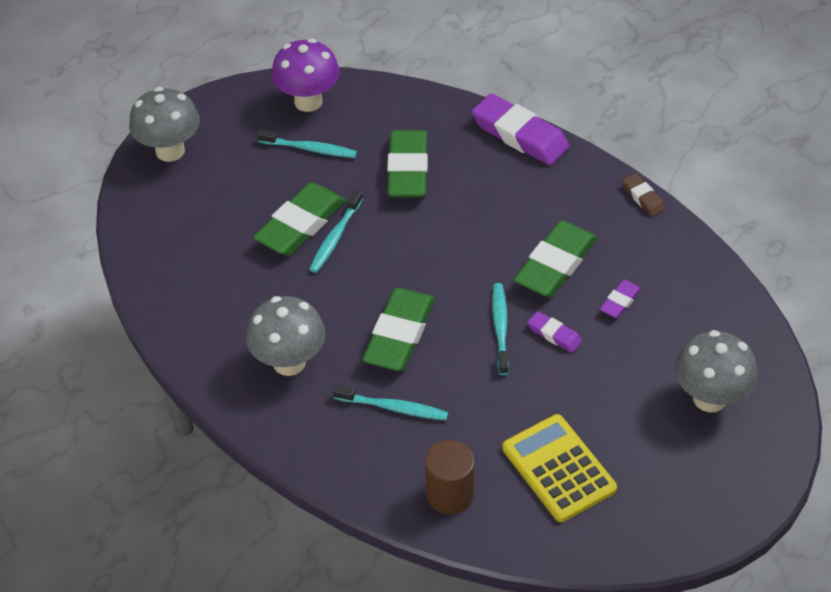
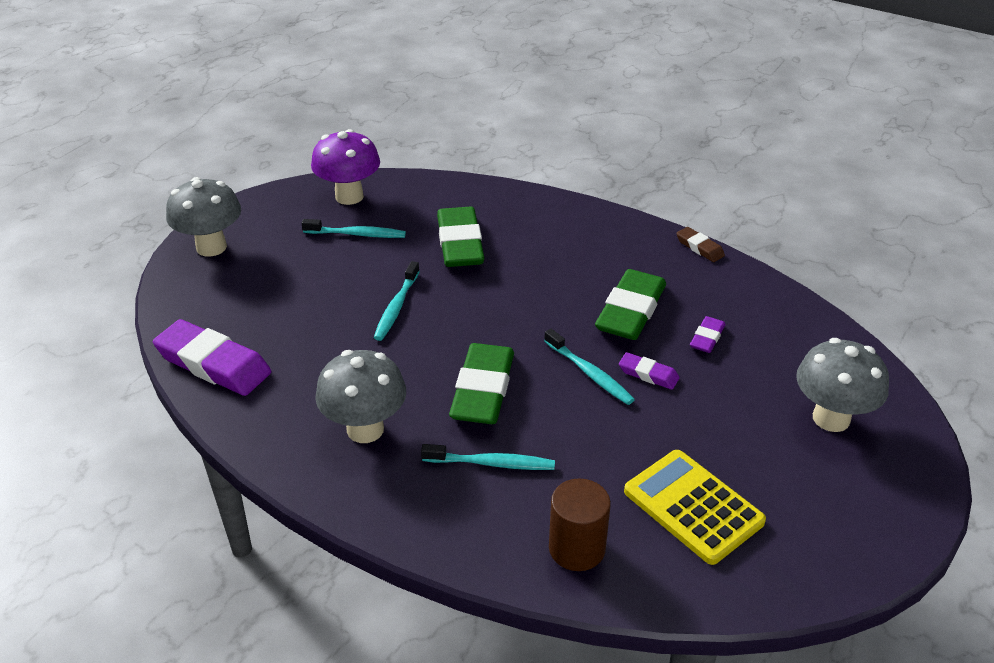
camera: 10 degrees left, 10 degrees down
green eraser [253,183,346,256] -> none
purple eraser [471,93,570,165] -> purple eraser moved to [153,319,271,396]
turquoise toothbrush [492,283,509,375] -> turquoise toothbrush turned 150 degrees clockwise [544,329,635,405]

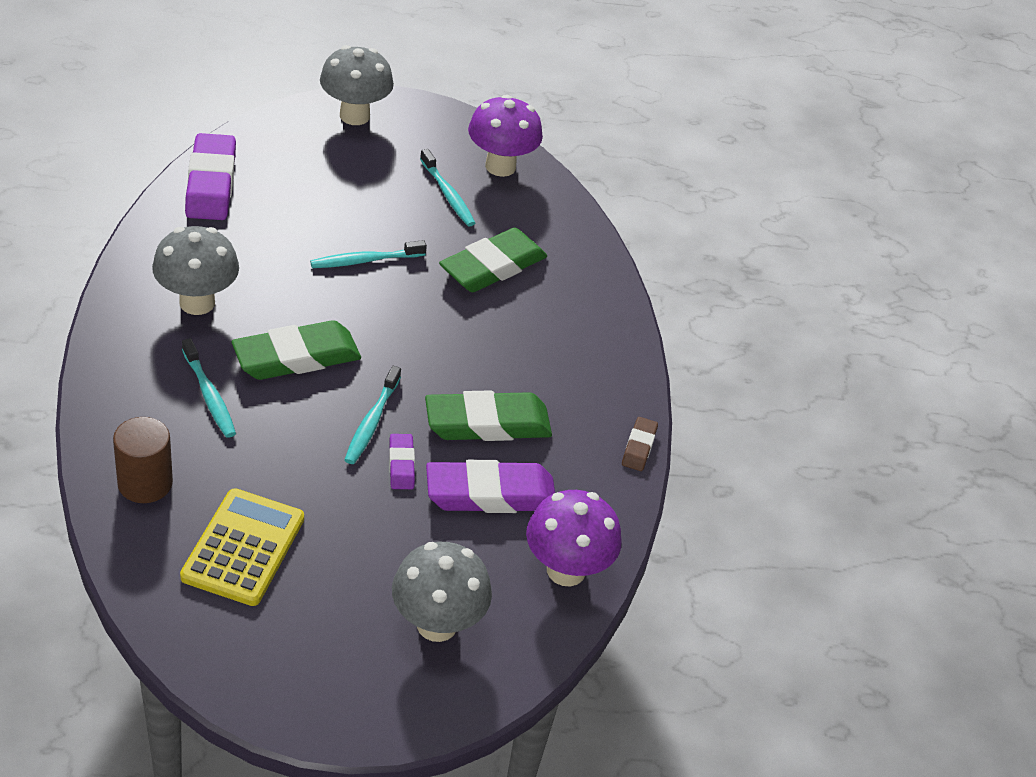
camera: 50 degrees right, 5 degrees up
purple eraser [690,316,726,353] -> purple eraser [426,460,555,513], size x2.03
none -> purple mushroom [526,490,622,587]

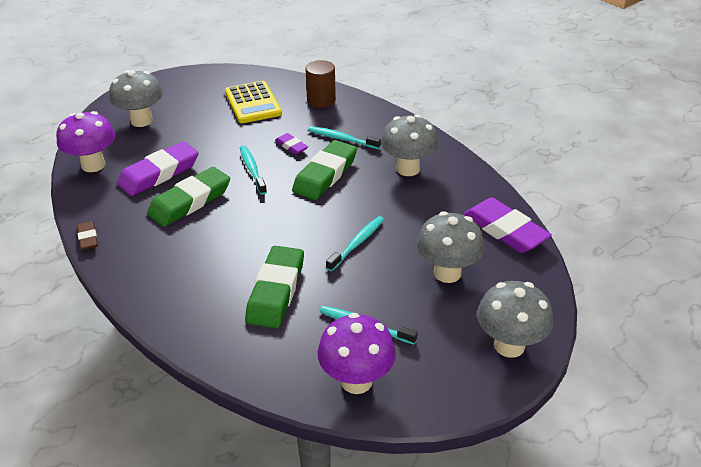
camera: 150 degrees right, 5 degrees down
purple eraser [389,434,415,489] -> purple eraser moved to [275,133,308,155]
none -> grey mushroom [416,211,485,283]

